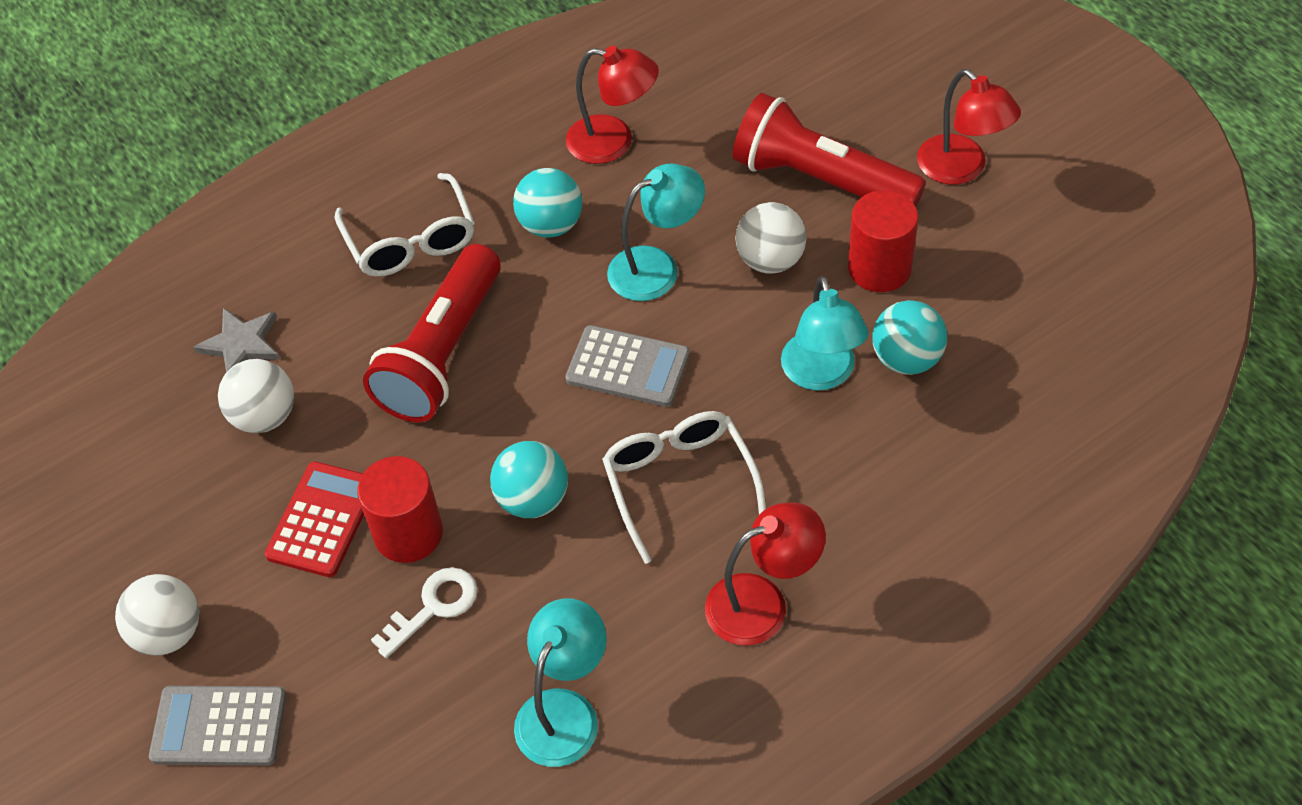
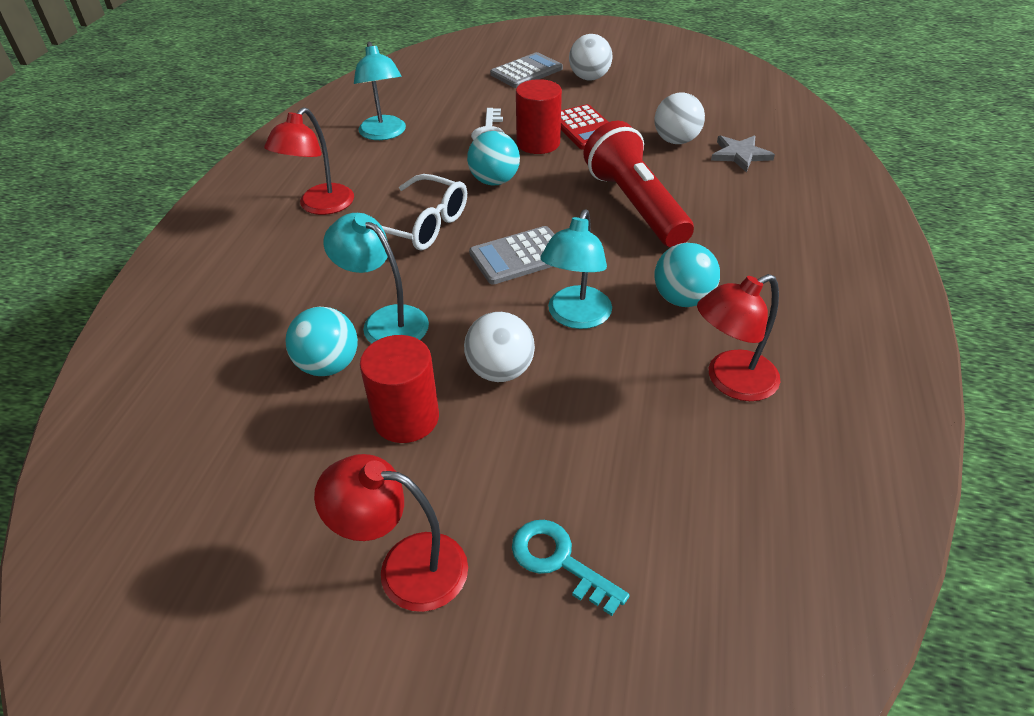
camera: 135 degrees right, 10 degrees down
white glasses [335,173,475,277] -> none
red flashlight [733,93,926,207] -> none
none -> turquoise key [512,520,630,616]

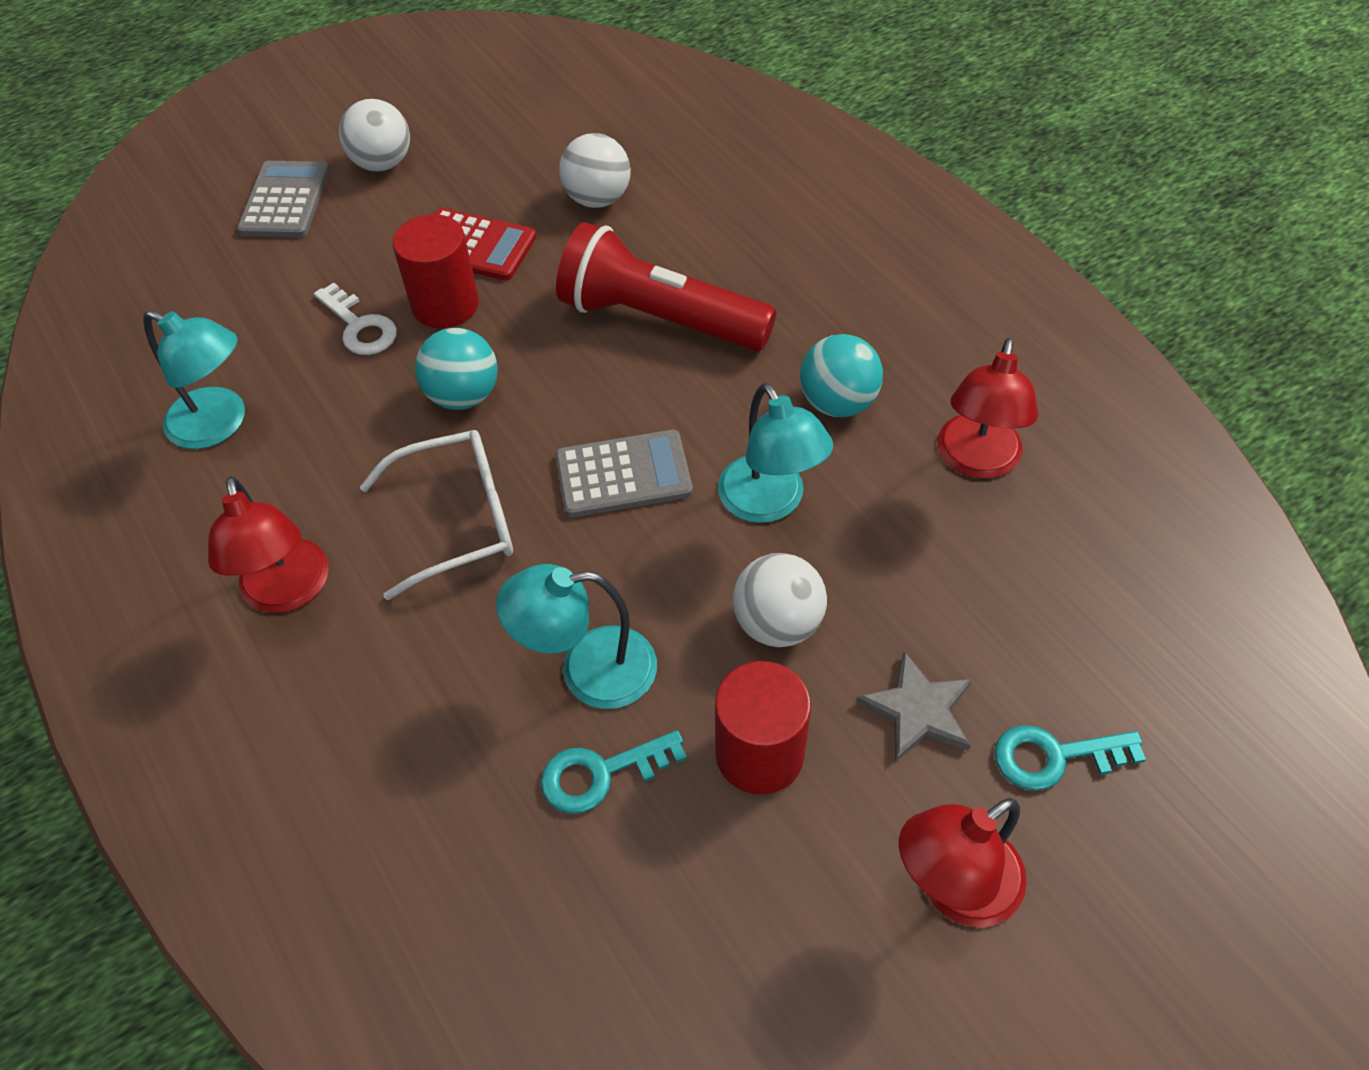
camera: 45 degrees left, 10 degrees up
turquoise ball [286,306,358,376] -> turquoise key [541,730,687,814]
grey calculator [469,226,554,285] -> grey calculator turned 120 degrees counterclockwise [555,430,693,518]
grey star [711,135,775,172] -> grey star moved to [856,651,972,763]

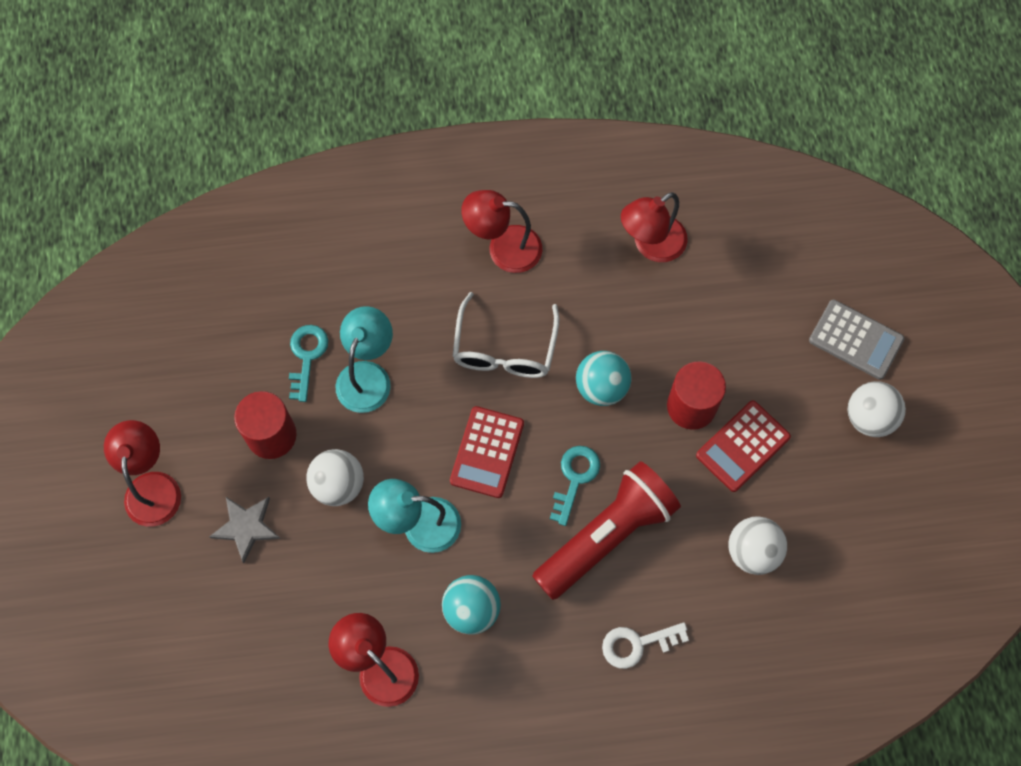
camera: 115 degrees right, 15 degrees up
turquoise lamp [143,310,245,449] -> red lamp [621,192,688,262]
white key [314,283,397,355] -> white key moved to [602,622,689,669]
grey calculator [555,430,693,518] -> red calculator [450,406,524,498]
turquoise key [995,725,1146,791] -> turquoise key moved to [550,446,600,526]

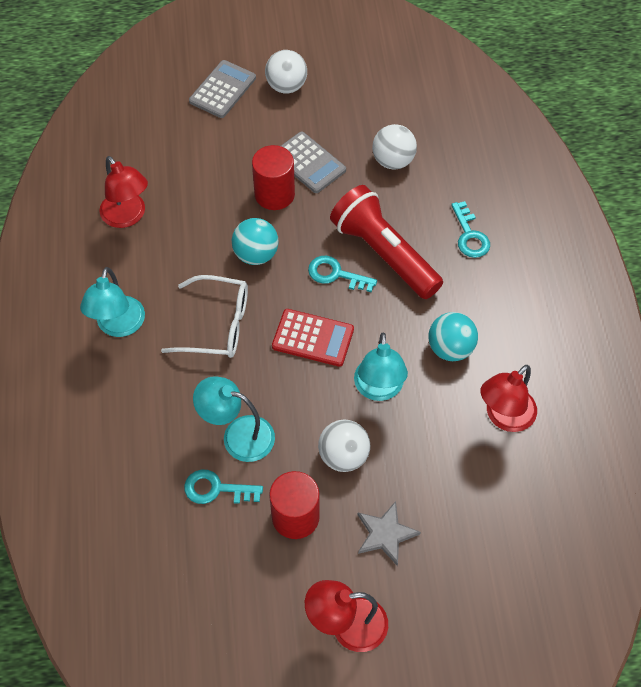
camera: 90 degrees left, 10 degrees down
red lamp [461,190,542,273] -> turquoise lamp [80,267,145,337]
white key [602,622,689,669] -> turquoise key [451,201,490,258]
red calculator [696,400,791,492] -> grey calculator [281,132,346,193]

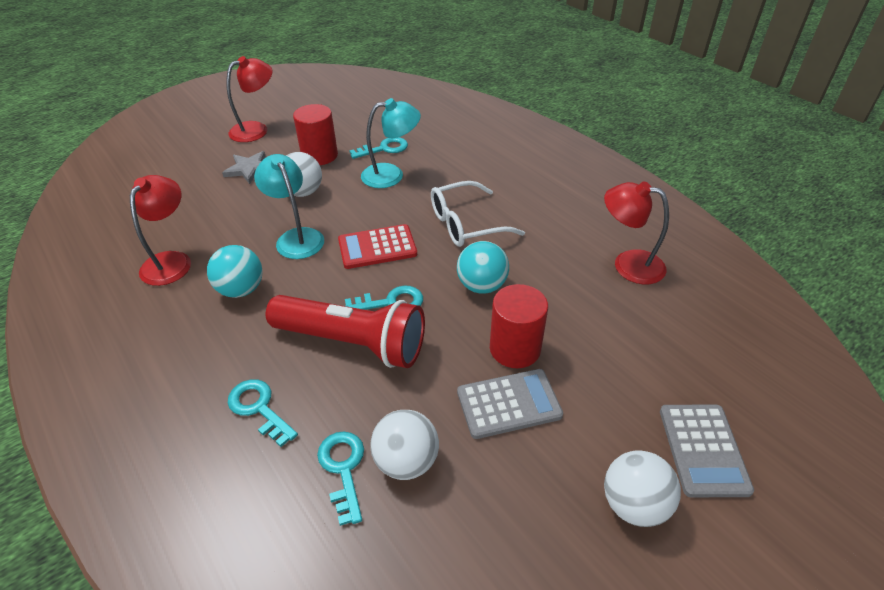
camera: 150 degrees right, 15 degrees down
turquoise lamp [80,267,145,337] -> none
grey calculator [281,132,346,193] -> grey calculator turned 150 degrees clockwise [457,369,563,439]
none -> turquoise key [317,431,364,526]

